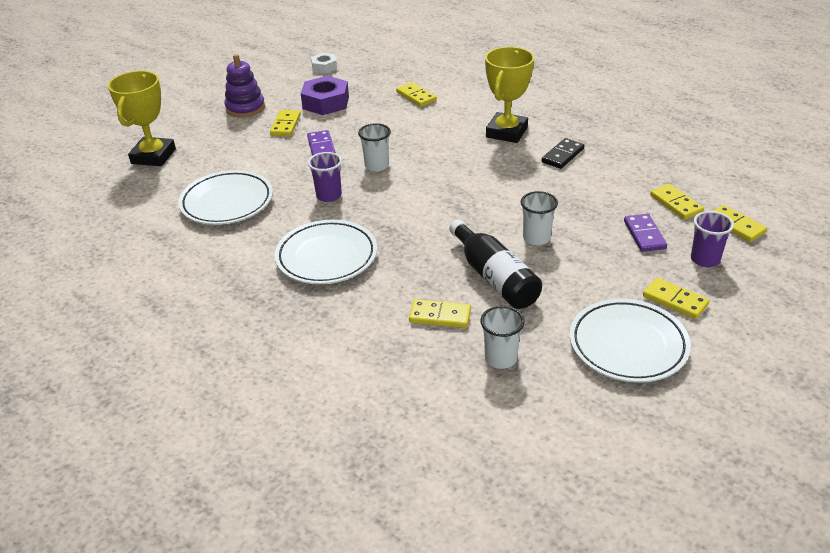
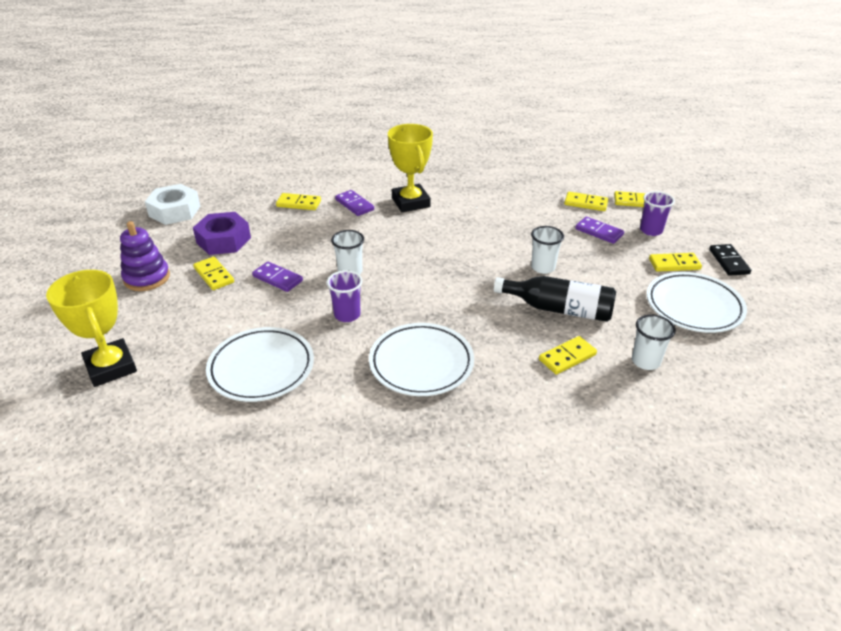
camera: 45 degrees left, 0 degrees up
white nut [311,53,337,74] -> white nut [145,184,200,225], size x1.70
black domino [542,138,584,169] -> black domino moved to [709,244,751,276]
none -> purple domino [335,190,374,216]

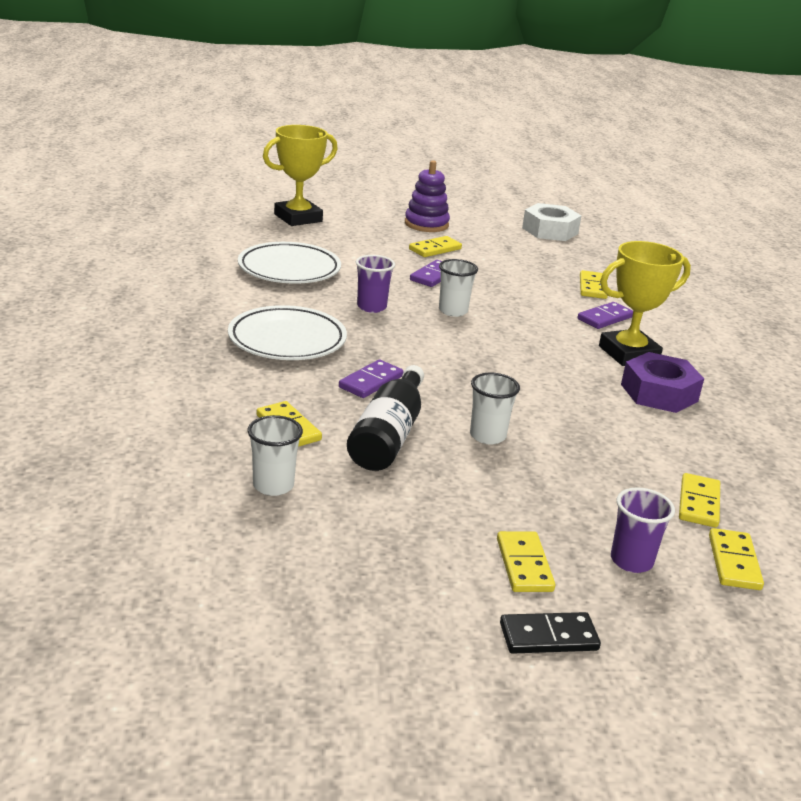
camera: 85 degrees right, 10 degrees down
purple nut [193,212,251,255] -> purple nut moved to [621,352,704,413]
purple domino [575,217,624,244] -> purple domino moved to [339,360,403,398]
white plate [647,272,747,333] -> none

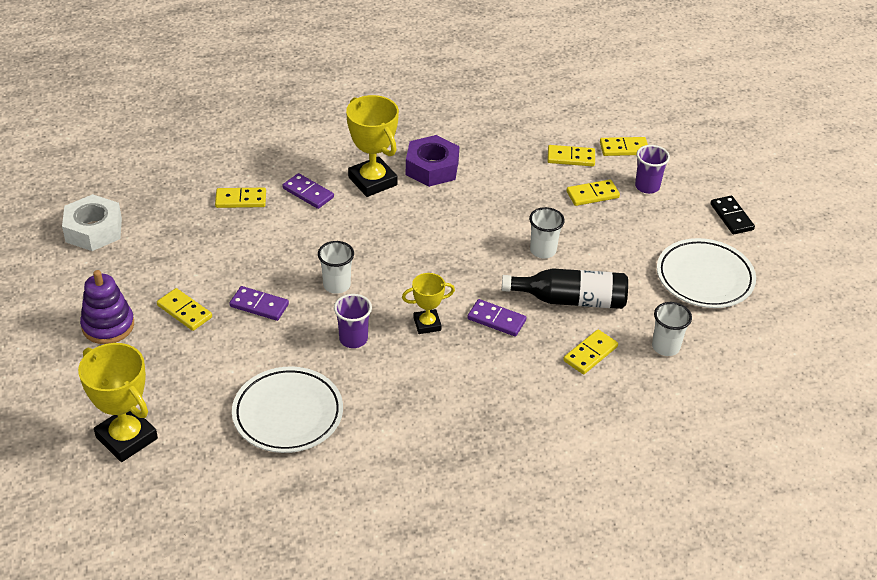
camera: 100 degrees left, 15 degrees up
white plate [228,305,347,360] -> white plate moved to [657,238,756,308]
yellow domino [497,531,555,592] -> yellow domino moved to [566,179,620,206]
none -> yellow trophy [402,273,455,334]

